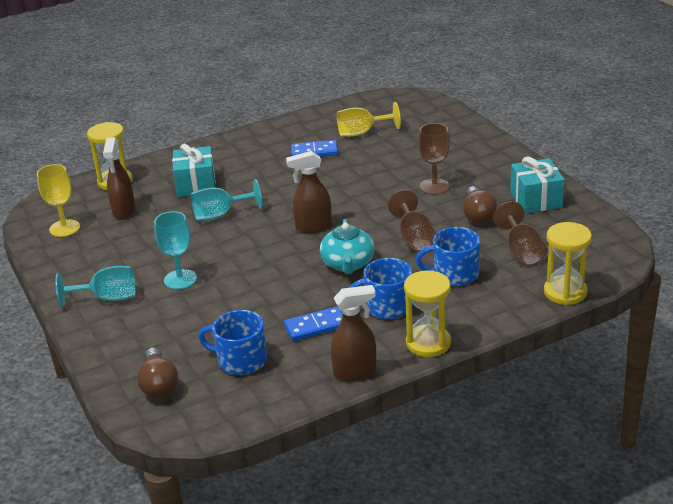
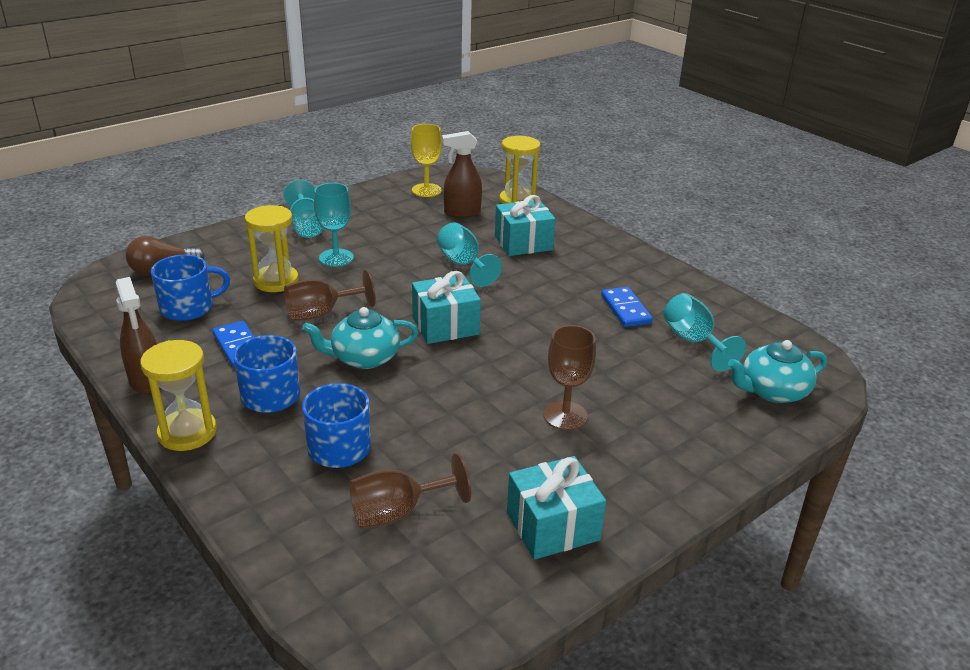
camera: 75 degrees right, 0 degrees up
blue mug [198,310,267,375] -> blue mug turned 60 degrees clockwise [151,255,230,321]
brown spray bottle [286,151,332,233] -> turquoise gift [412,271,481,344]
yellow goblet [337,102,401,137] -> turquoise goblet [663,293,746,371]
brown goblet [388,190,436,251] -> brown goblet moved to [284,270,376,321]
brown light bulb [463,186,497,224] -> none
yellow hourglass [544,222,592,305] -> yellow hourglass moved to [245,205,299,292]
none -> turquoise teapot [728,340,827,403]

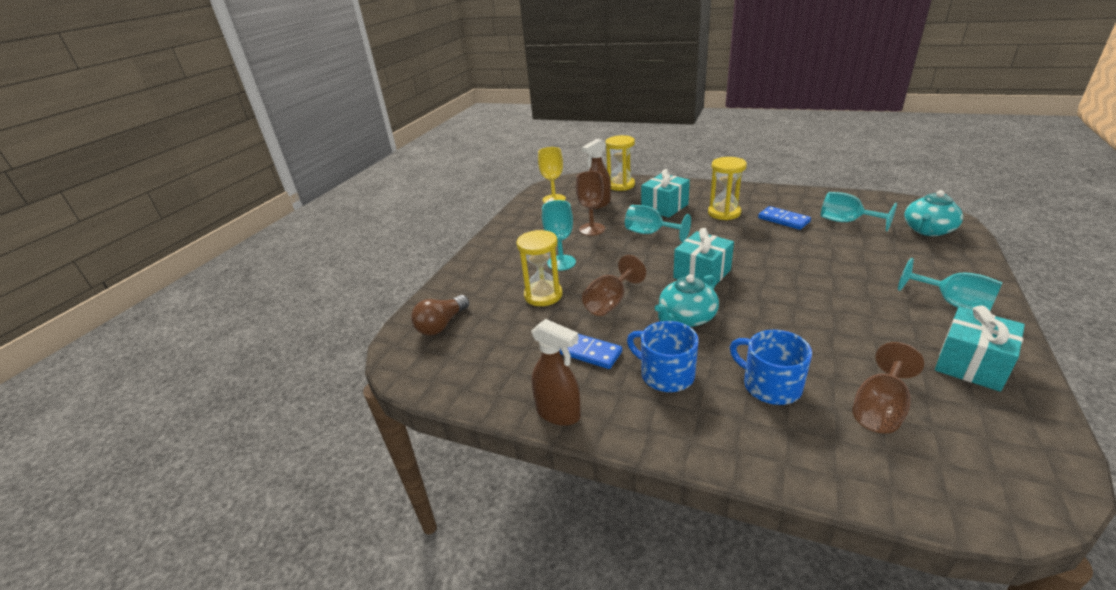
camera: 25 degrees left, 0 degrees up
yellow hourglass [140,340,217,451] -> yellow hourglass moved to [708,157,747,220]
blue mug [151,255,230,321] -> none
turquoise goblet [284,179,324,238] -> turquoise goblet moved to [898,258,1003,311]
brown goblet [543,325,596,430] -> brown goblet moved to [576,171,605,236]

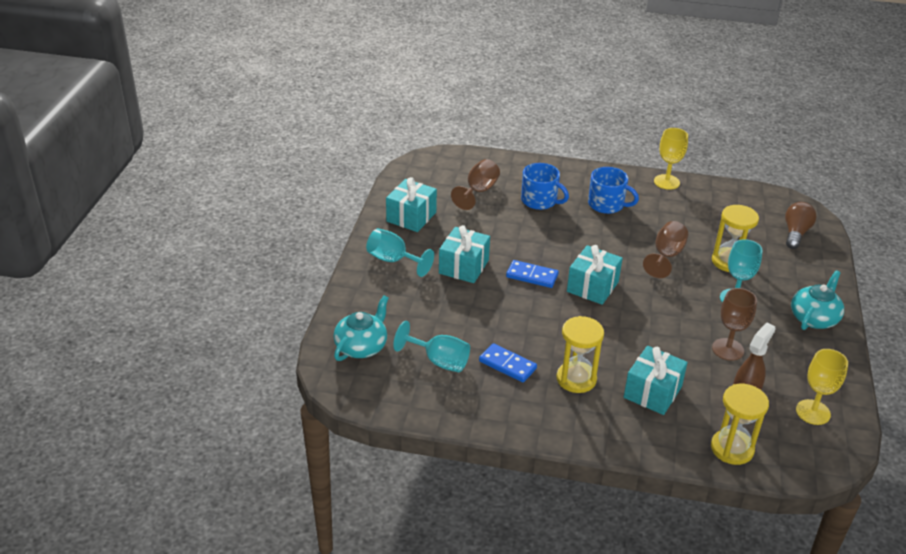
camera: 165 degrees right, 5 degrees up
brown spray bottle [531,319,581,426] -> yellow goblet [654,128,688,190]
blue domino [560,334,622,369] -> blue domino moved to [506,260,559,288]
turquoise goblet [625,205,691,242] -> none
turquoise teapot [655,274,719,327] -> turquoise teapot moved to [791,271,844,330]
none -> turquoise gift [439,225,490,283]

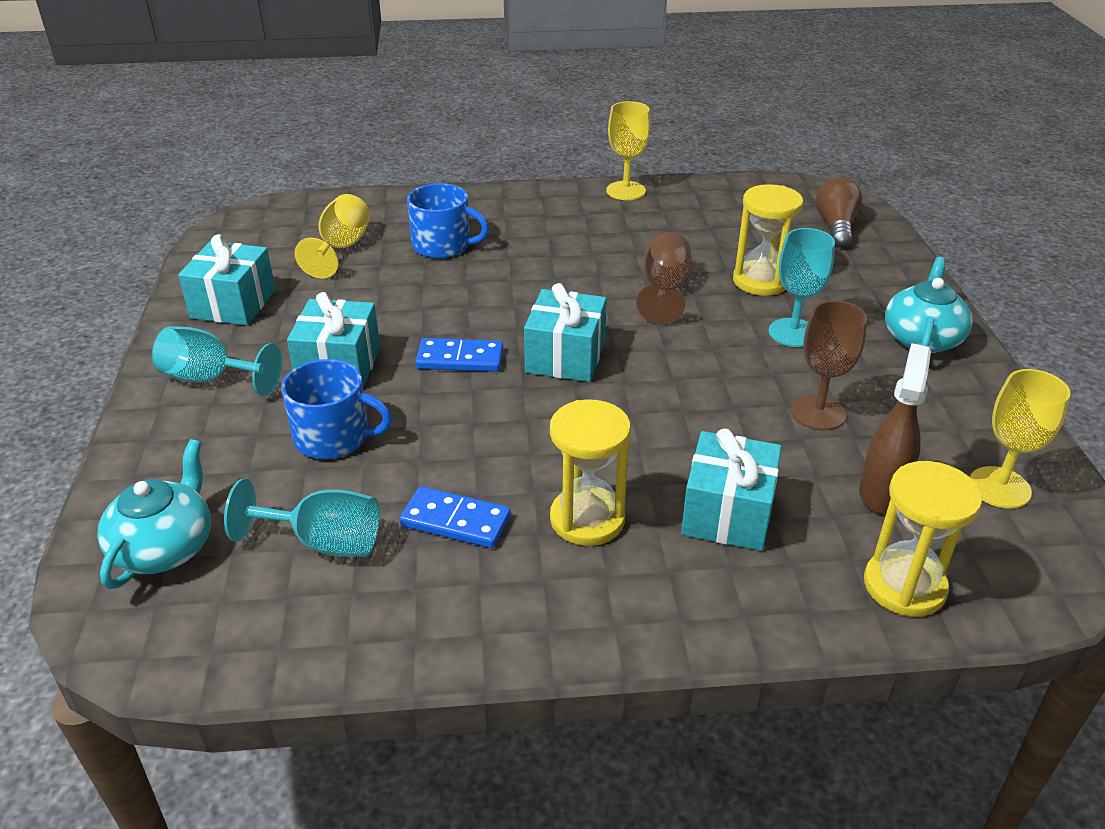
camera: 15 degrees left, 0 degrees up
brown goblet [451,159,500,210] -> yellow goblet [294,194,370,279]
blue mug [588,167,639,214] -> blue mug moved to [281,359,392,459]

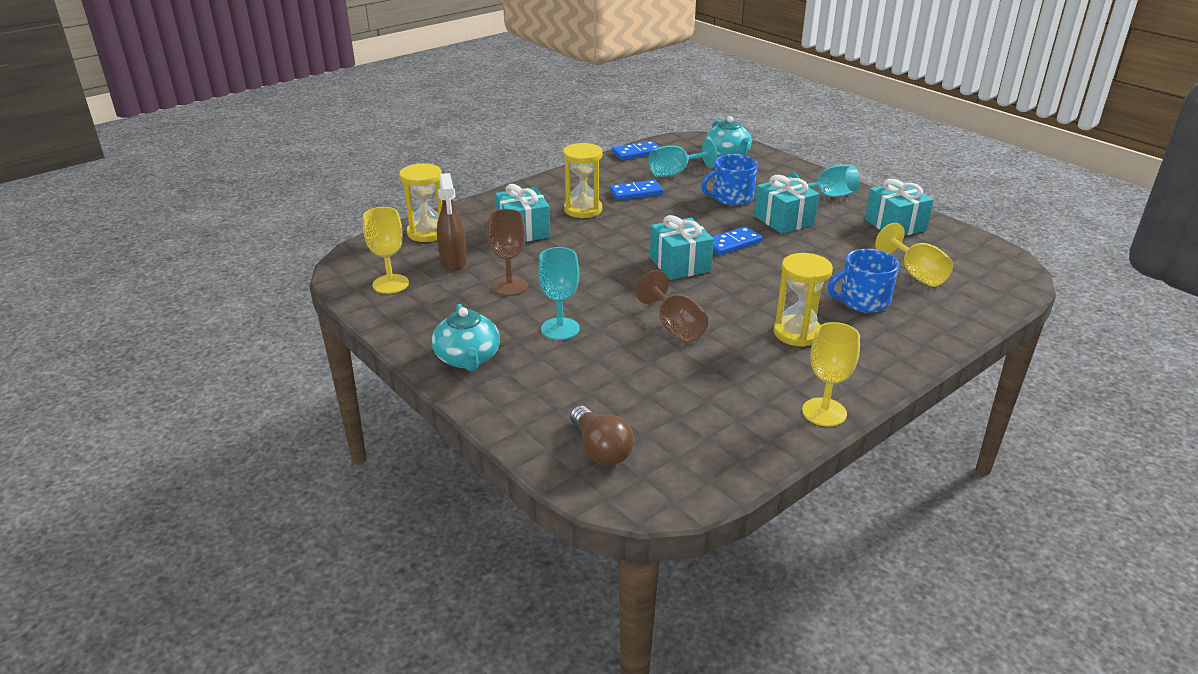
camera: 145 degrees right, 5 degrees down
yellow hourglass [733,184,803,296] -> yellow hourglass moved to [773,253,833,347]
none -> blue domino [612,141,660,160]

